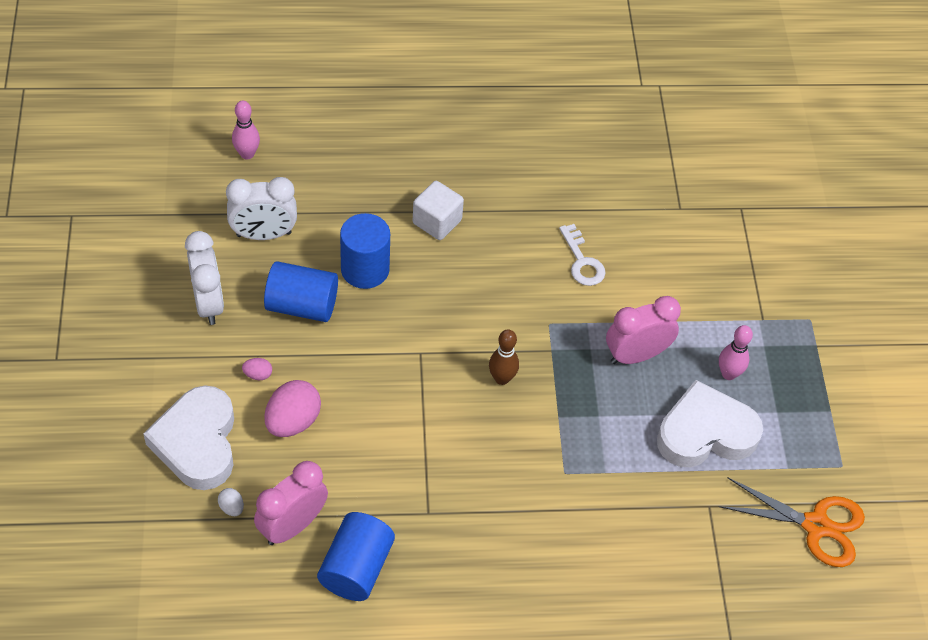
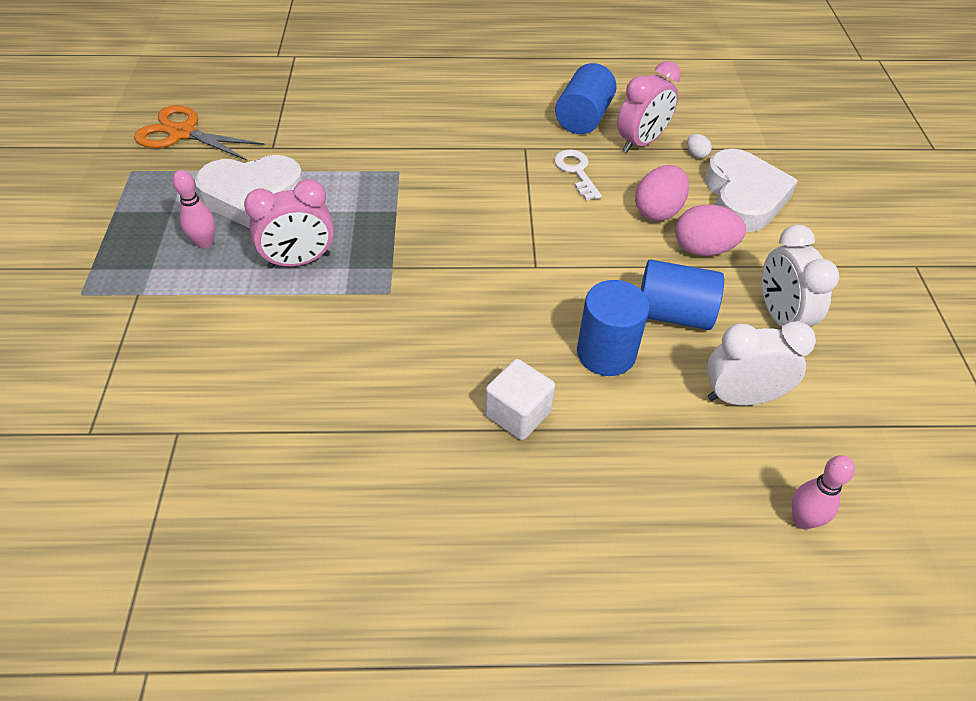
camera: 175 degrees left, 5 degrees down
pink egg [242,358,272,380] -> pink egg [675,205,746,256], size x2.14
brown bowling pin [489,329,519,385] -> none
white key [559,224,606,286] -> white key moved to [554,149,602,200]

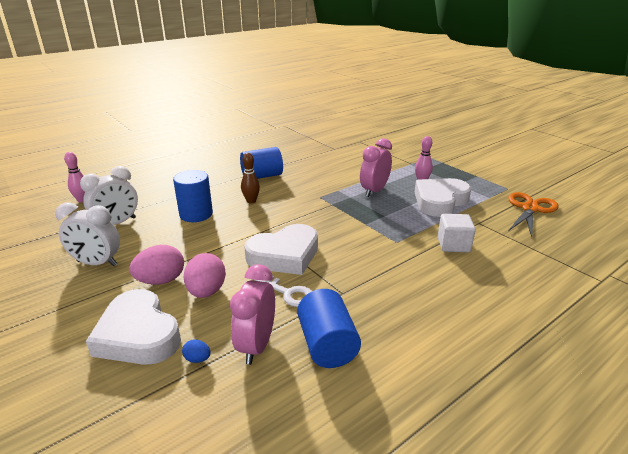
camera: 145 degrees right, 20 degrees down
orange scissors [134,105,265,161] -> orange scissors turned 45 degrees counterclockwise [508,192,559,237]
white cube [485,359,555,440] -> white cube moved to [438,214,476,252]
blue cylinder [641,259,724,330] -> blue cylinder moved to [240,147,283,179]
white egg [687,134,712,158] -> blue egg [182,339,211,363]
white clock [762,225,839,327] -> white clock turned 150 degrees clockwise [55,202,120,266]
none -> brown bowling pin [241,153,260,204]
none -> white heart [244,224,318,275]

